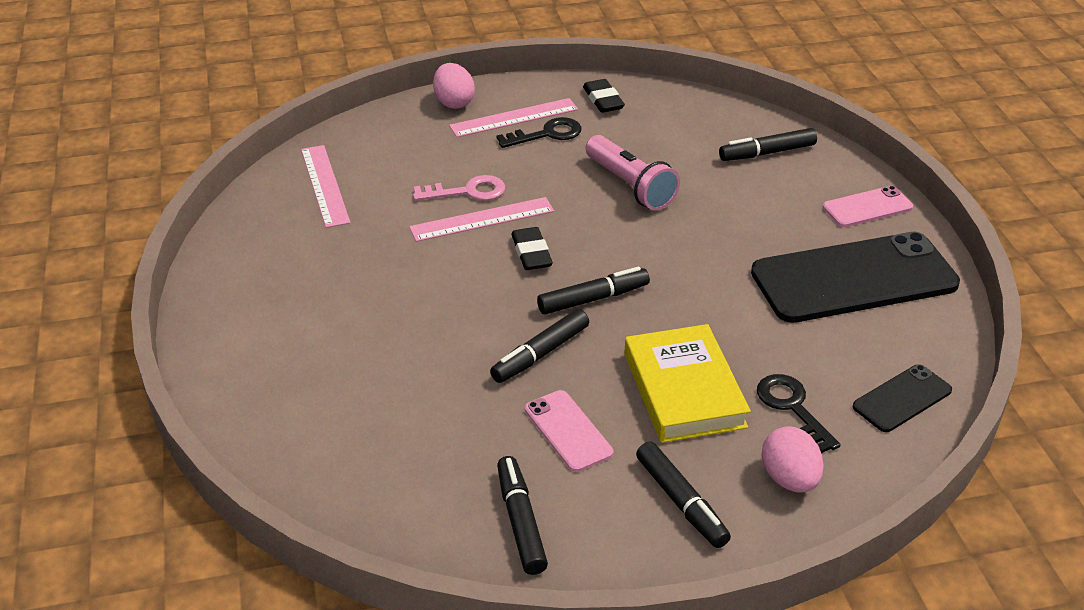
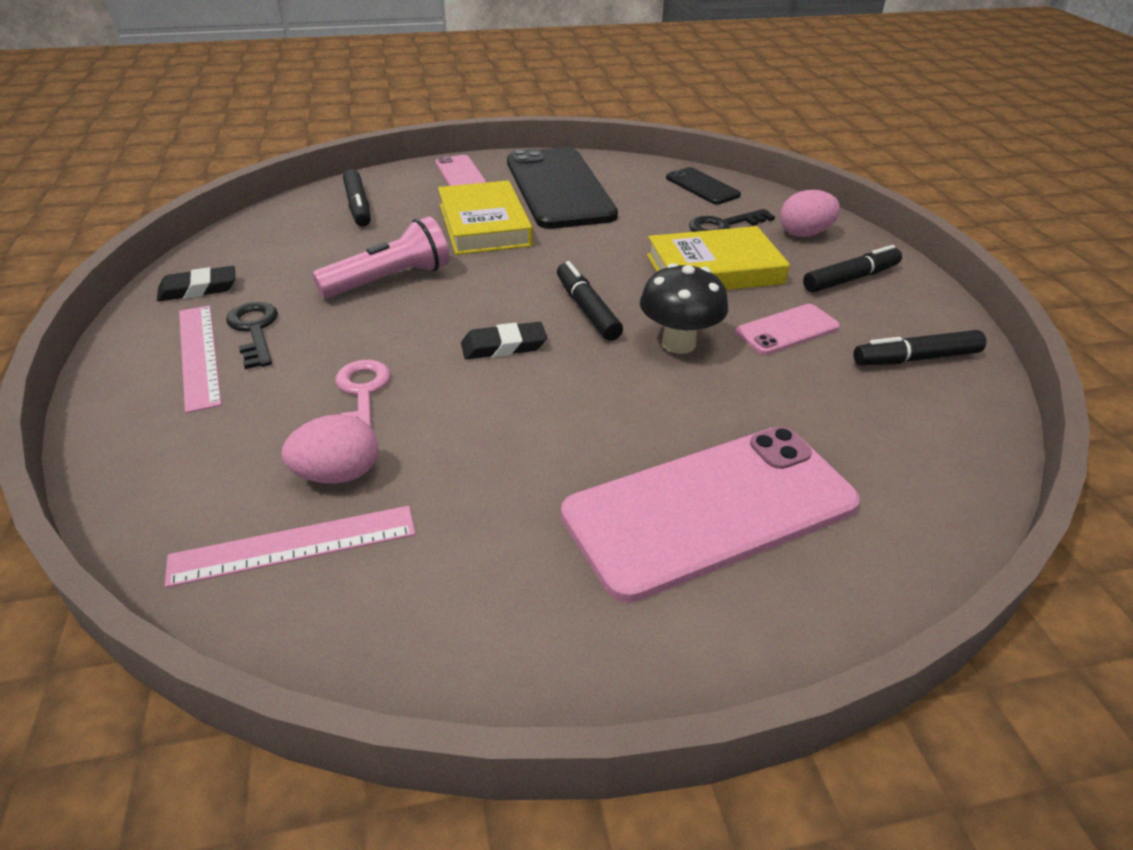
camera: 90 degrees left, 0 degrees up
pink ruler [409,197,554,242] -> none
pink egg [433,63,475,109] -> pink egg moved to [281,414,378,484]
black marker [490,309,589,383] -> black mushroom [640,263,728,354]
none -> yellow book [438,180,533,255]
none -> pink phone [561,427,860,603]

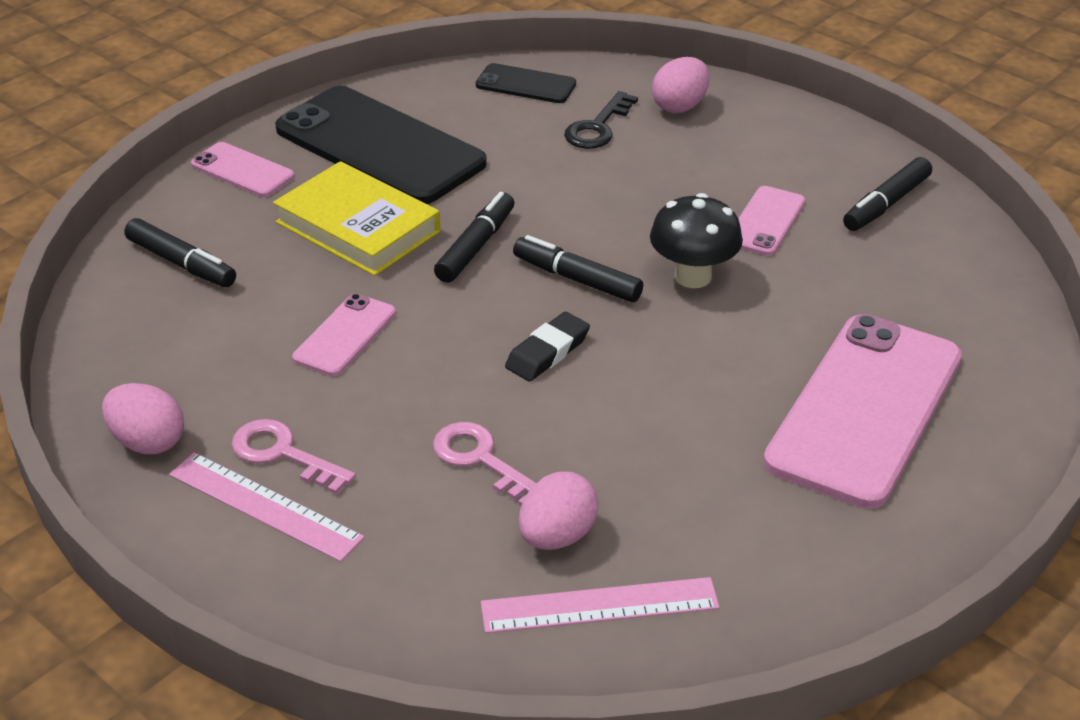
camera: 35 degrees left, 0 degrees up
black eraser [157,266,235,301] -> pink egg [102,383,184,454]
pink ruler [165,506,415,588] -> pink ruler turned 45 degrees clockwise [481,577,719,633]
black key [226,302,278,369] -> pink key [231,419,356,494]
pink flashlight [312,216,450,298] -> pink phone [292,294,396,376]
yellow book [647,226,790,290] -> none
black marker [803,245,902,292] -> black marker moved to [434,192,514,283]

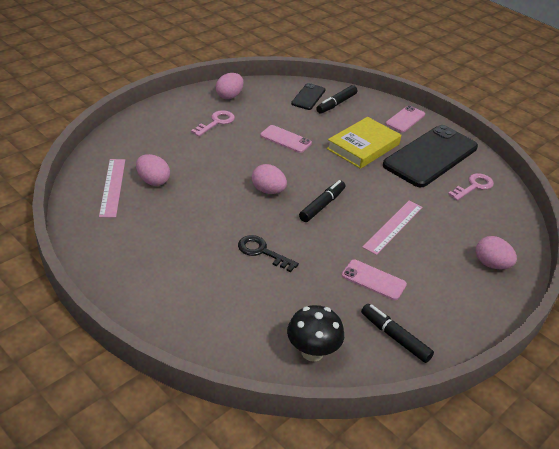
camera: 90 degrees right, 0 degrees up
pink ruler [169,452,365,562] -> pink ruler moved to [362,201,423,255]
pink key [433,422,536,506] -> pink key moved to [448,173,494,201]
black marker [434,192,514,283] -> none
black phone [476,63,576,103] -> black phone moved to [291,83,326,110]
black eraser [505,312,590,381] -> pink egg [252,164,287,194]
black key [564,91,638,149] -> black key moved to [238,235,299,273]
black mushroom [650,193,743,288] -> black mushroom moved to [287,305,344,362]
pink phone [763,314,962,509] -> none

